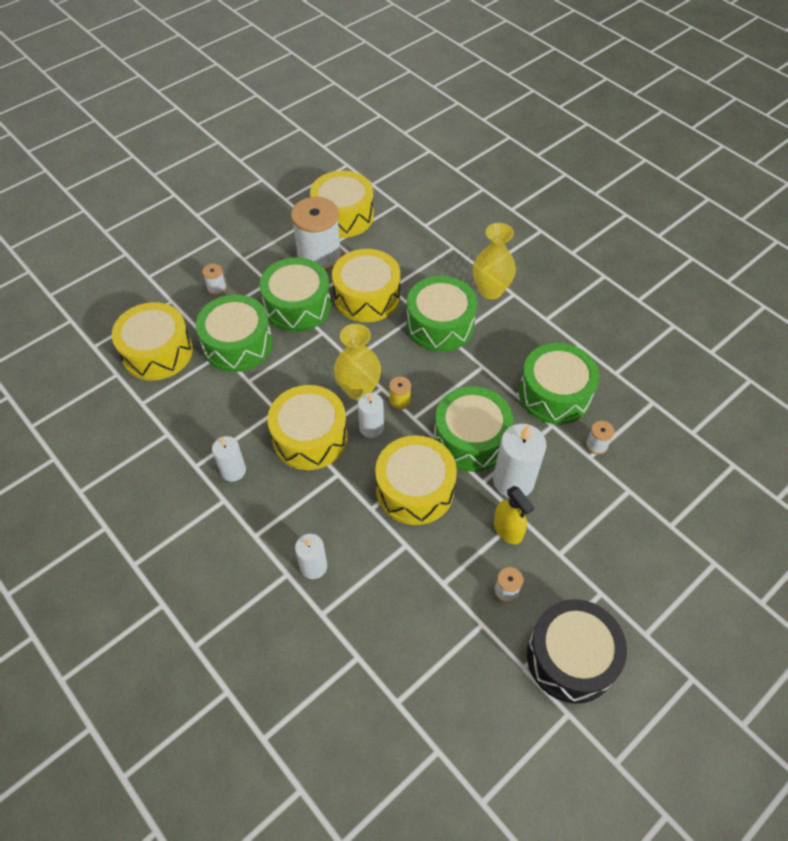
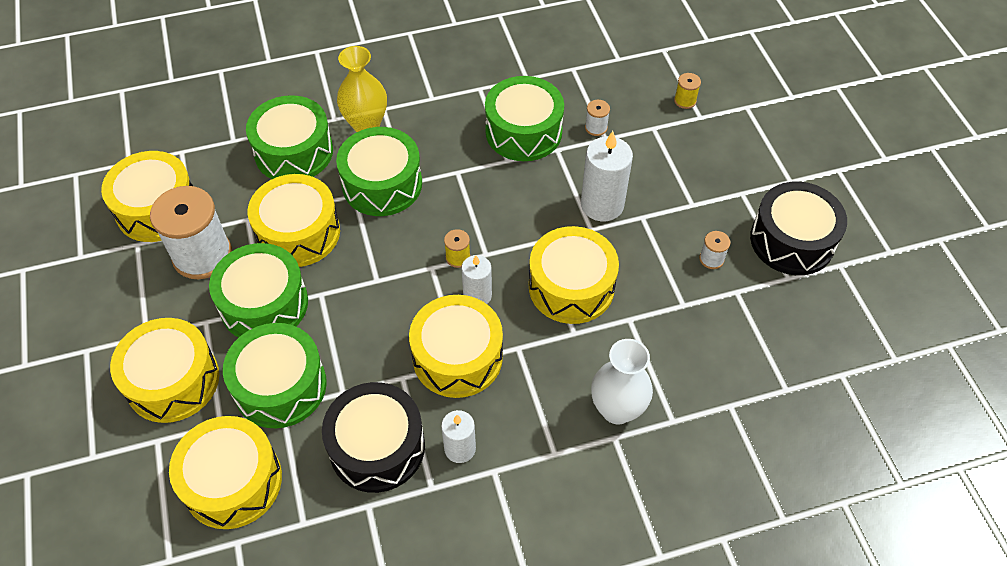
camera: 65 degrees left, 0 degrees up
white spool [202,264,227,295] -> yellow drum [110,318,219,423]
white candle [295,534,327,579] -> white vase [591,339,653,424]
yellow vase [334,324,381,400] -> none
green drum [434,386,513,472] -> green drum moved to [246,95,333,179]
yellow spray bottle [494,486,534,544] -> none
none -> black drum [322,382,425,493]
none -> yellow spool [674,73,701,109]

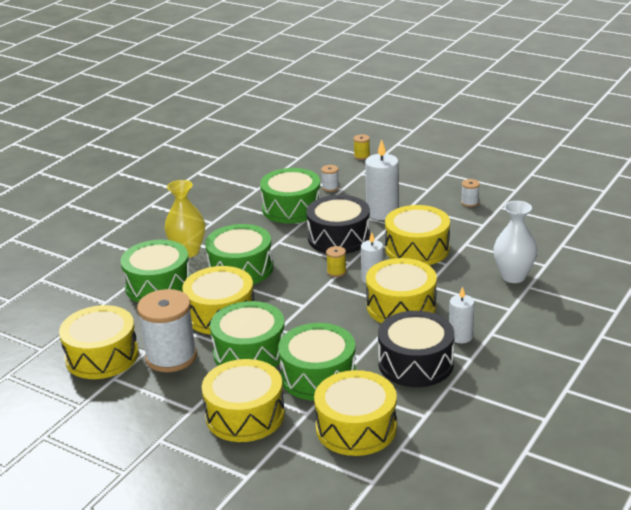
camera: 40 degrees left, 25 degrees down
black drum [750,182,847,275] -> black drum moved to [306,195,370,254]

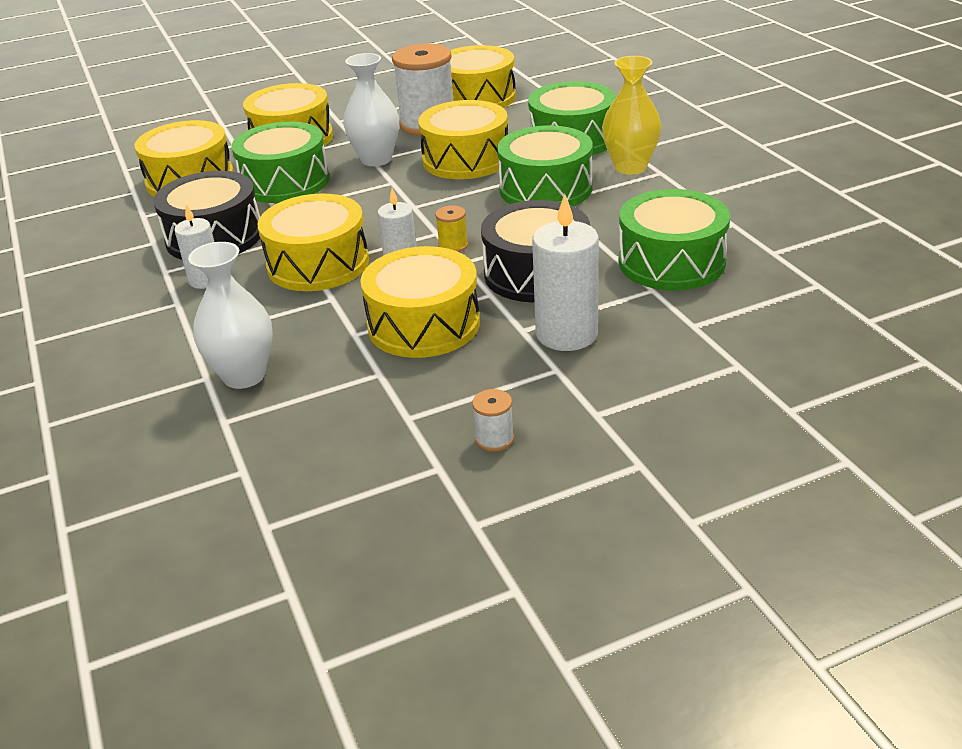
camera: 125 degrees right, 5 degrees up
green drum [210,301,285,367] -> white vase [343,53,399,166]
white spool [321,165,339,192] -> none
yellow spool [353,134,370,160] -> none

